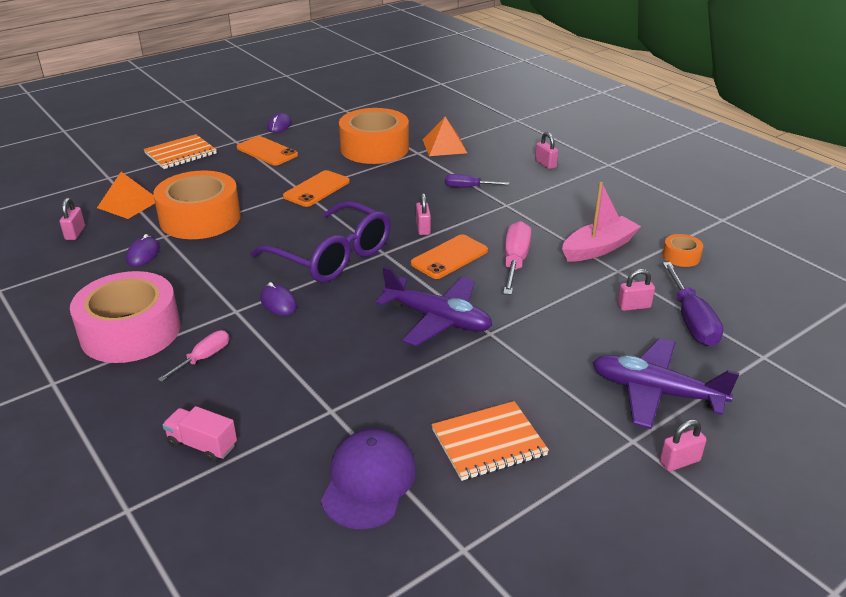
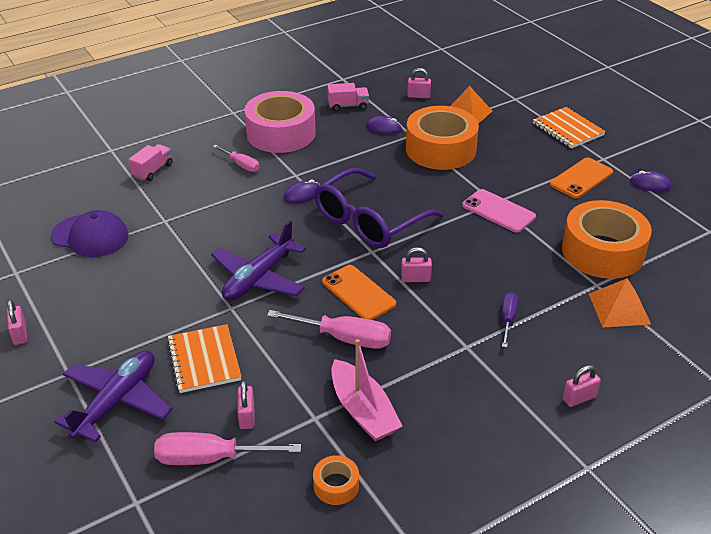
camera: 95 degrees right, 5 degrees up
orange phone [283,170,350,207] -> pink phone [462,189,536,233]
orange notebook [432,401,549,481] -> orange notebook moved to [167,324,242,393]
pink padlock [660,419,707,471] -> pink padlock moved to [7,300,27,345]
purple screwdriver [663,262,724,346] -> pink screwdriver [154,432,301,465]
none -> pink truck [328,83,369,111]

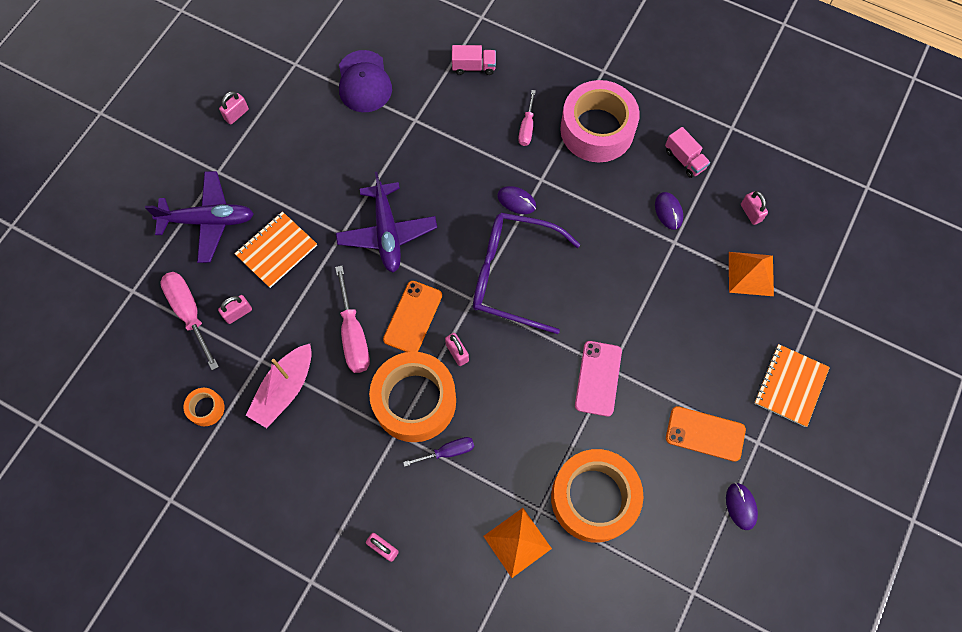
camera: 60 degrees right, 30 degrees up
purple plane [211,220,306,301] -> purple plane turned 105 degrees counterclockwise [336,172,437,273]
orange tape [406,106,479,170] -> orange tape moved to [369,352,456,442]

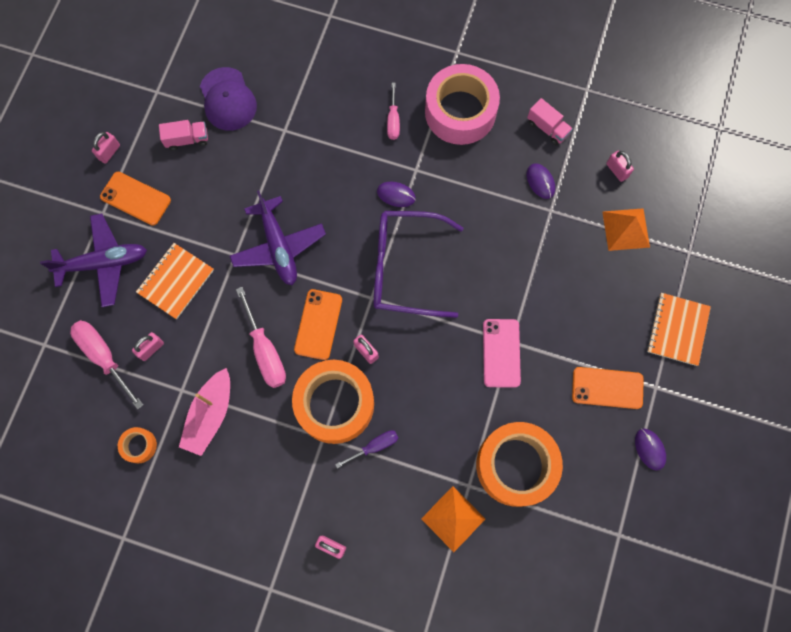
camera: 10 degrees left, 5 degrees up
pink truck [452,45,496,75] -> pink truck moved to [159,120,208,150]
none -> orange phone [100,172,171,226]

